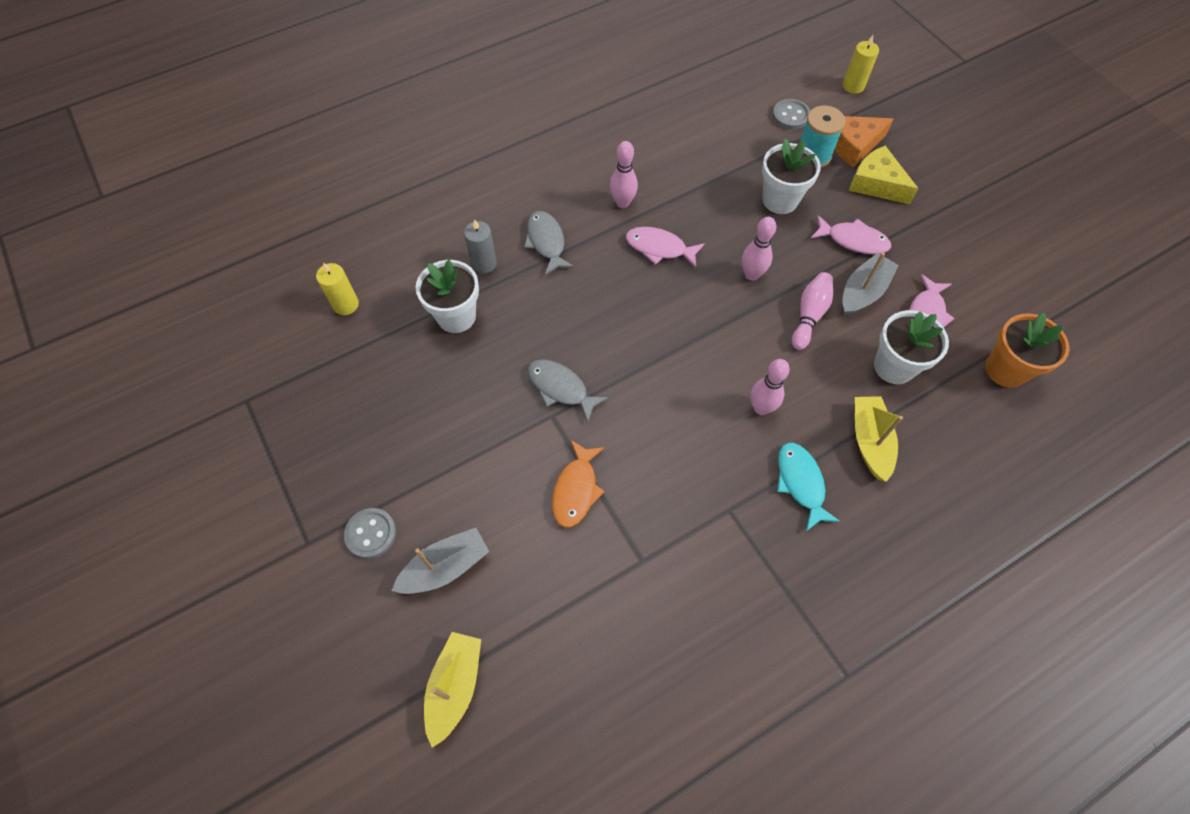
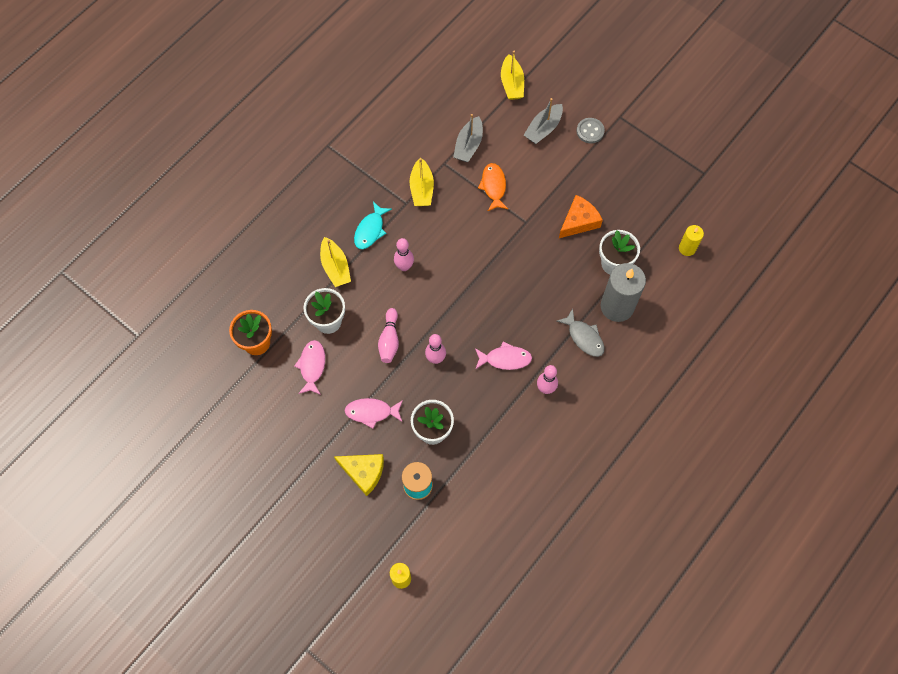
camera: 160 degrees right, 5 degrees up
grey candle [464,219,497,274] -> grey candle [601,263,646,322], size x1.90
grey fish [528,359,608,422] -> none
grey button [772,99,810,130] -> none
turquoise fish [777,443,840,531] -> turquoise fish turned 60 degrees clockwise [354,202,392,249]
orange cheese [834,116,893,167] -> orange cheese moved to [559,195,603,238]
grey boat [842,252,899,316] -> grey boat moved to [453,114,483,162]
none -> yellow boat [410,158,434,206]

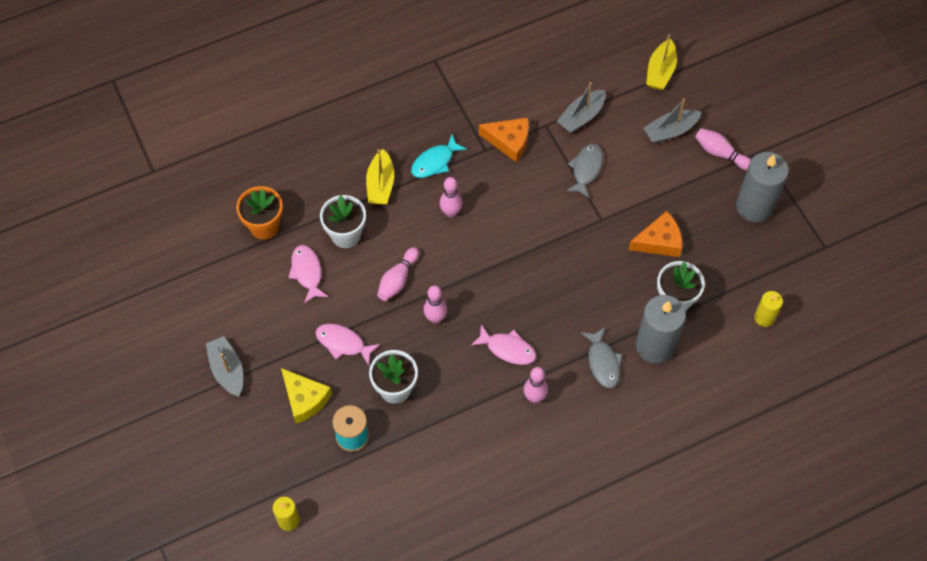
camera: 25 degrees right, 5 degrees down
pink fish [294,340,325,395] -> pink fish turned 45 degrees counterclockwise [288,245,328,304]
yellow boat [410,158,434,206] -> orange cheese [479,118,529,162]
orange fish [478,163,508,211] -> grey fish [566,144,603,198]
grey button [577,118,605,143] -> pink bowling pin [695,128,751,170]
none -> grey boat [206,336,243,397]
none -> grey candle [736,152,789,223]

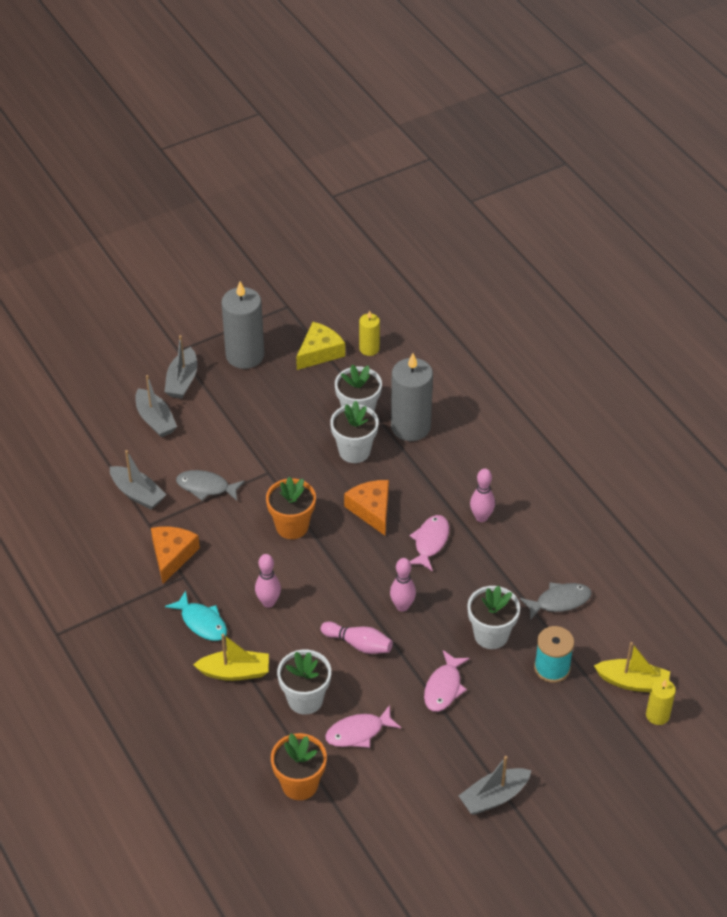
camera: 95 degrees left, 15 degrees down
yellow cheese [281,368,332,424] -> yellow cheese moved to [296,322,345,370]
grey fish [581,328,622,388] -> grey fish moved to [520,582,592,620]
orange cheese [629,211,682,257] -> orange cheese moved to [344,480,389,535]
yellow boat [646,35,677,90] -> yellow boat moved to [594,642,670,692]
pink bowling pin [695,128,751,170] -> grey boat [164,335,197,398]
none -> orange flower pot [266,477,316,539]
none -> white flower pot [330,401,379,463]

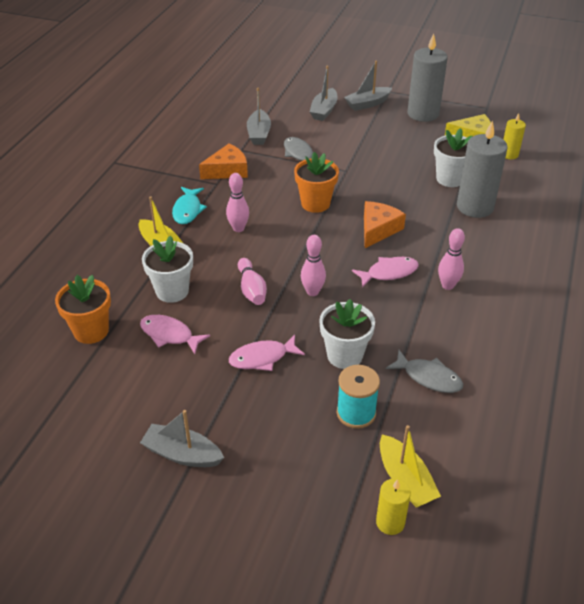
camera: 50 degrees right, 5 degrees down
white flower pot [330,401,379,463] -> none

